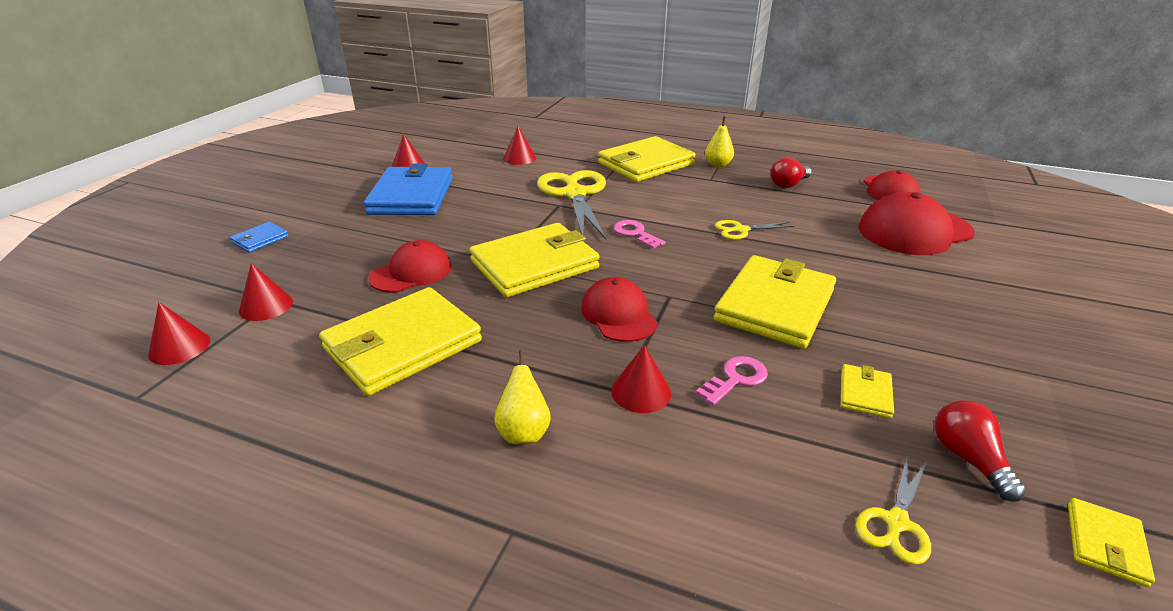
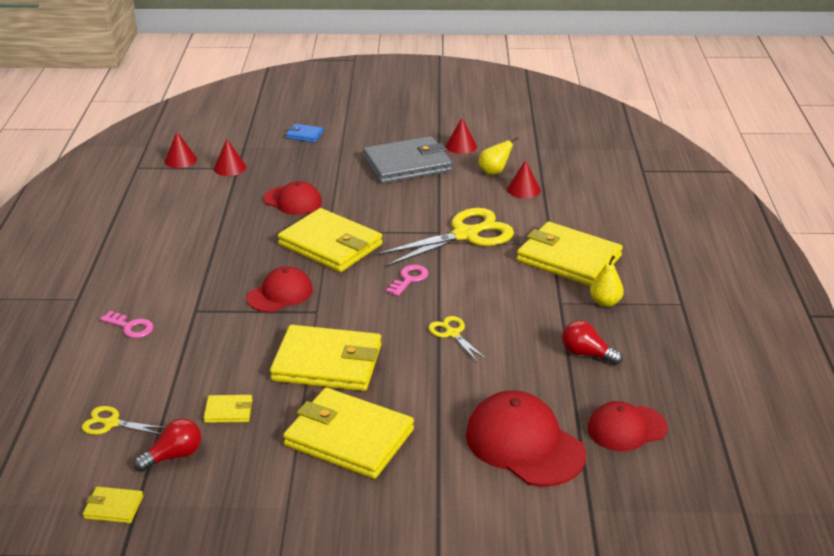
camera: 70 degrees right, 0 degrees up
yellow wallet [319,287,482,396] -> yellow wallet moved to [283,388,414,479]
blue wallet [364,163,453,215] -> grey wallet [363,136,452,184]
yellow pear [494,350,551,444] -> yellow pear moved to [479,137,519,175]
red cone [611,345,671,413] -> none
pink key [696,356,768,405] -> pink key moved to [100,311,154,338]

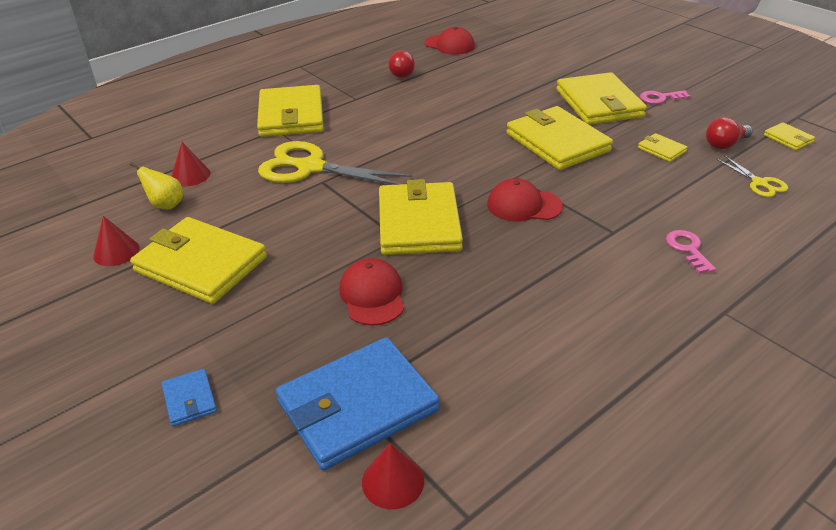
camera: 130 degrees left, 5 degrees up
red light bulb [134,418,201,472] -> red light bulb turned 45 degrees counterclockwise [706,117,753,149]
red cone [214,139,246,176] -> blue wallet [276,337,439,470]
grey wallet [363,136,452,184] -> yellow wallet [130,217,267,304]
pink key [386,265,429,296] -> pink key moved to [640,90,691,104]
yellow scissors [428,316,487,363] -> none
red cap [466,390,586,487] -> none
yellow pear [590,255,624,307] -> none

